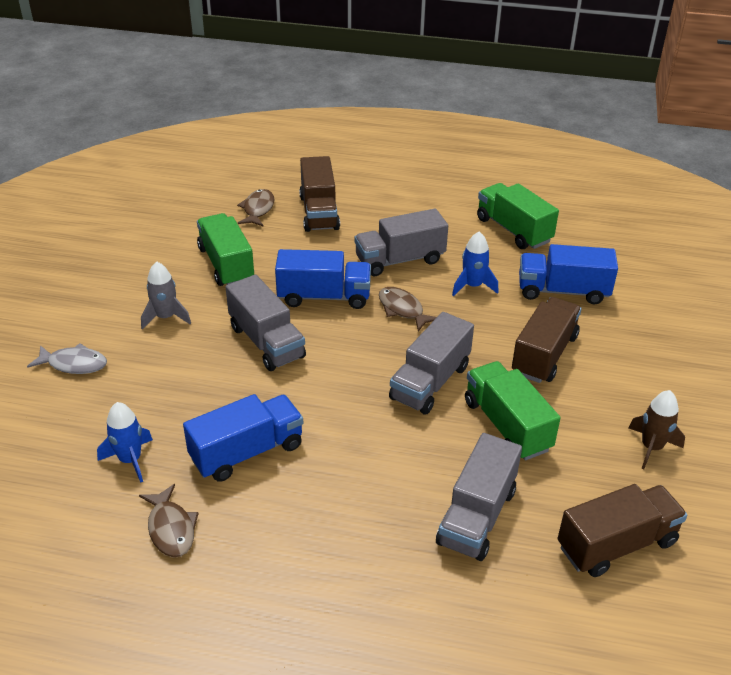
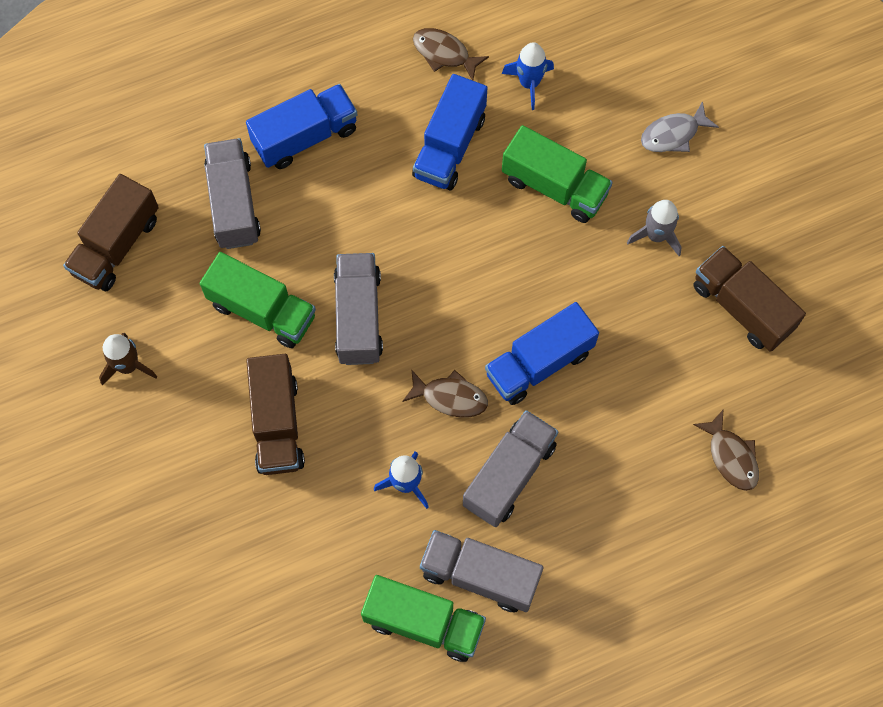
camera: 145 degrees right, 30 degrees up
green truck [197,213,254,286] -> green truck moved to [502,125,613,223]
grey truck [226,275,306,371] -> grey truck moved to [420,530,544,612]
brown truck [299,156,340,232] -> brown truck moved to [693,246,806,352]
blue truck [519,244,618,304] -> blue truck moved to [246,84,357,169]

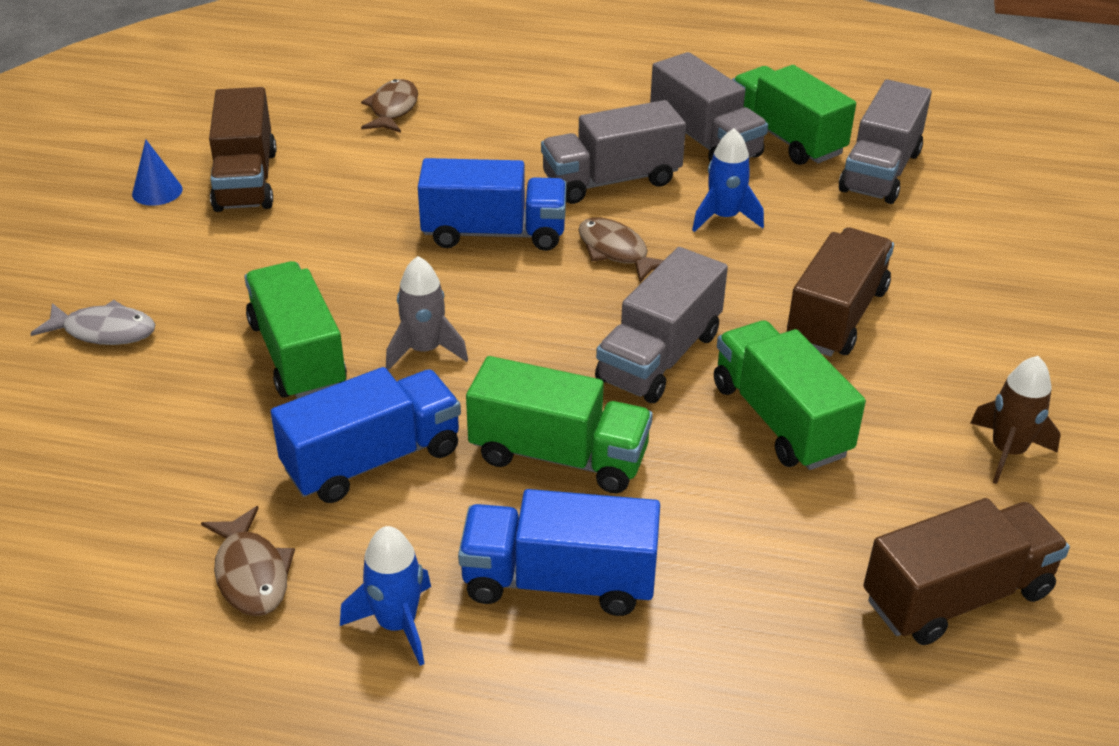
camera: 145 degrees left, 30 degrees down
grey truck [204,138,261,249] -> grey truck moved to [839,79,932,204]
blue rocket [502,42,554,110] -> blue rocket moved to [340,526,431,666]
grey rocket [627,200,681,256] -> grey rocket moved to [386,256,468,370]
none -> blue cone [132,140,183,206]
none -> green truck [466,356,653,493]

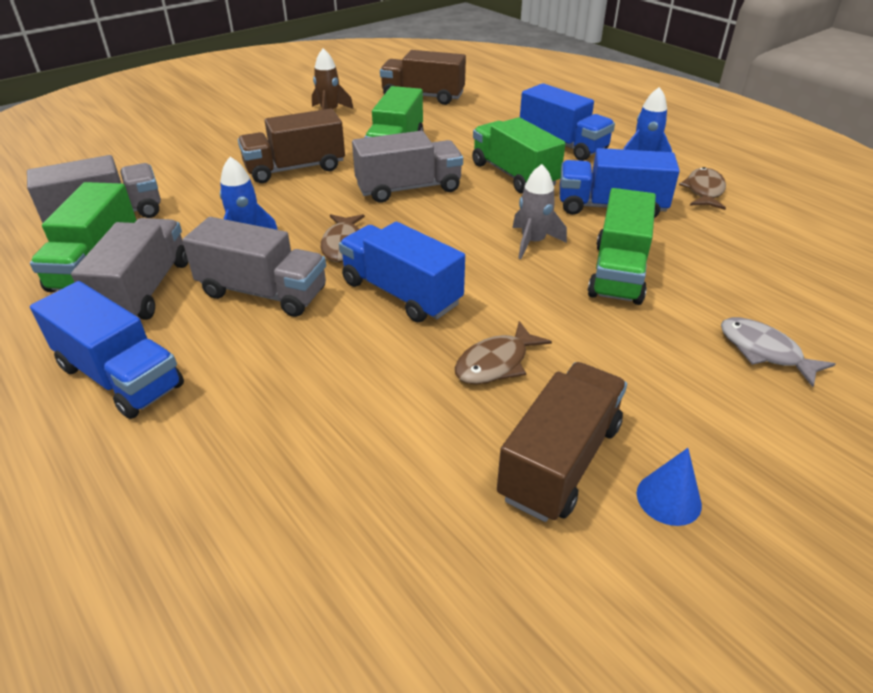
camera: 140 degrees left, 0 degrees up
brown fish [361,79,418,133] -> brown fish moved to [455,321,552,384]
none -> blue truck [30,281,184,419]

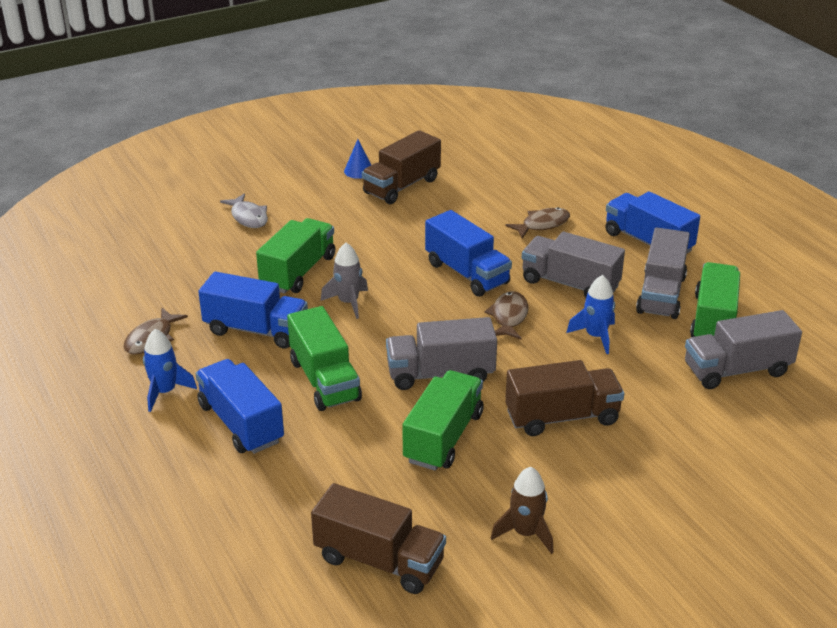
camera: 170 degrees left, 5 degrees down
brown fish [455,321,552,384] -> brown fish moved to [505,207,570,238]

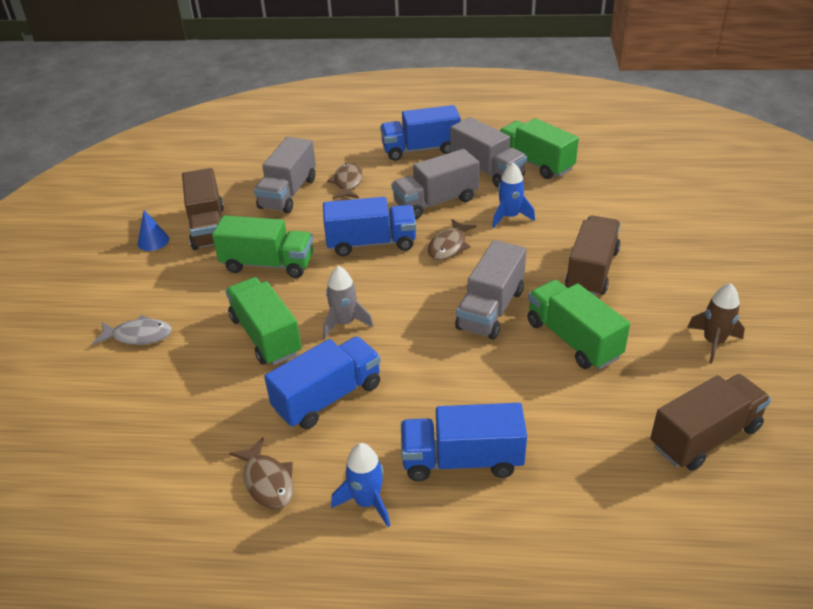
camera: 55 degrees left, 5 degrees up
green truck [287,306,362,411] -> green truck moved to [212,215,313,278]
brown fish [484,291,528,340] -> brown fish turned 105 degrees counterclockwise [428,219,477,260]
grey truck [685,310,802,389] -> grey truck moved to [254,137,316,213]

